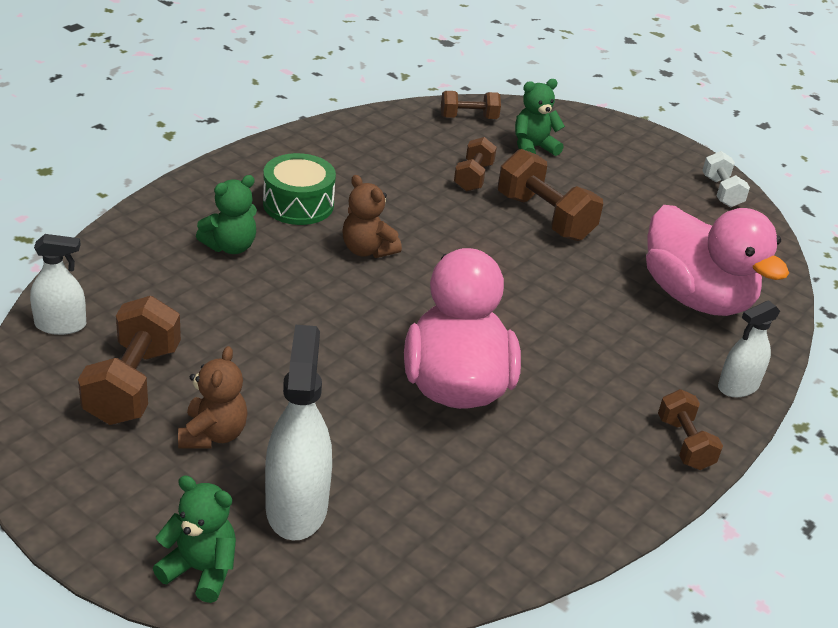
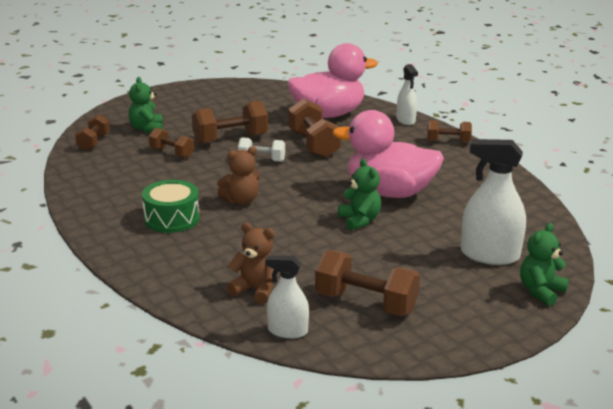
camera: 70 degrees left, 10 degrees down
white spray bottle [30,234,86,335] -> white spray bottle turned 90 degrees counterclockwise [266,255,309,339]
brown teddy bear [178,346,248,449] -> brown teddy bear moved to [227,223,277,304]
green teddy bear [196,175,257,254] -> green teddy bear moved to [338,159,381,230]
white dumbbell [702,151,750,207] -> white dumbbell moved to [238,137,285,162]
none -> brown dumbbell [288,99,342,158]

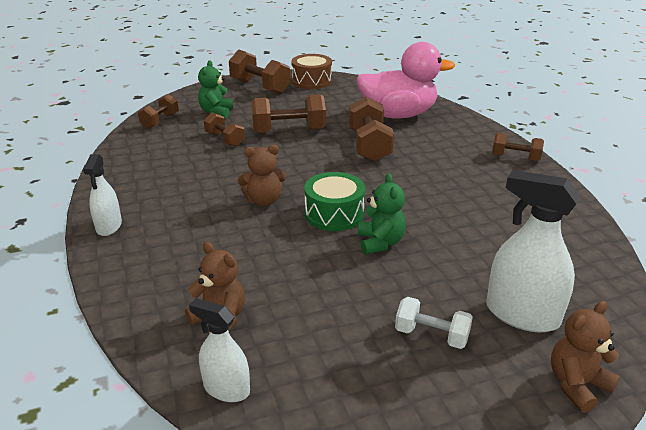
camera: 15 degrees right, 5 degrees up
green drum [142,180,200,233] -> green drum moved to [304,172,365,231]
white dumbbell [238,137,285,162] -> white dumbbell moved to [395,297,473,349]
brown dumbbell [315,250,420,316] -> brown dumbbell moved to [229,49,290,94]
pink duck [332,110,444,198] -> none
white spray bottle [396,64,418,125] -> white spray bottle moved to [83,154,122,236]
green teddy bear [520,223,569,306] -> brown teddy bear [551,301,620,413]
none -> brown drum [291,54,332,89]

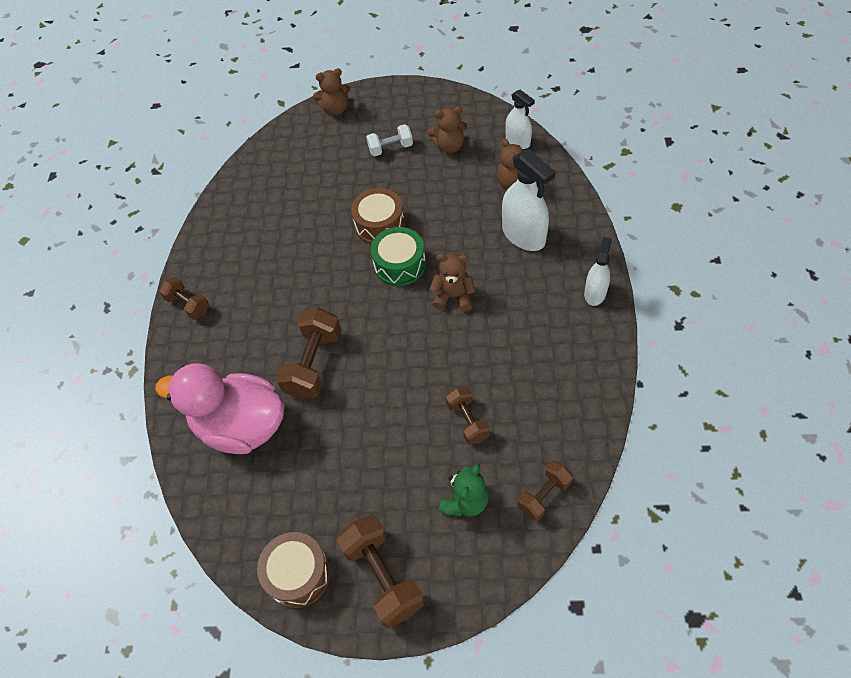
camera: 155 degrees left, 25 degrees up
brown dumbbell [251,94,326,133] -> none
green teddy bear [358,173,406,255] -> brown drum [351,188,405,244]
white dumbbell [395,297,473,349] -> white dumbbell turned 60 degrees counterclockwise [366,124,413,156]
white spray bottle [486,170,580,332] -> white spray bottle moved to [502,149,556,251]
none -> brown teddy bear [428,106,467,153]

